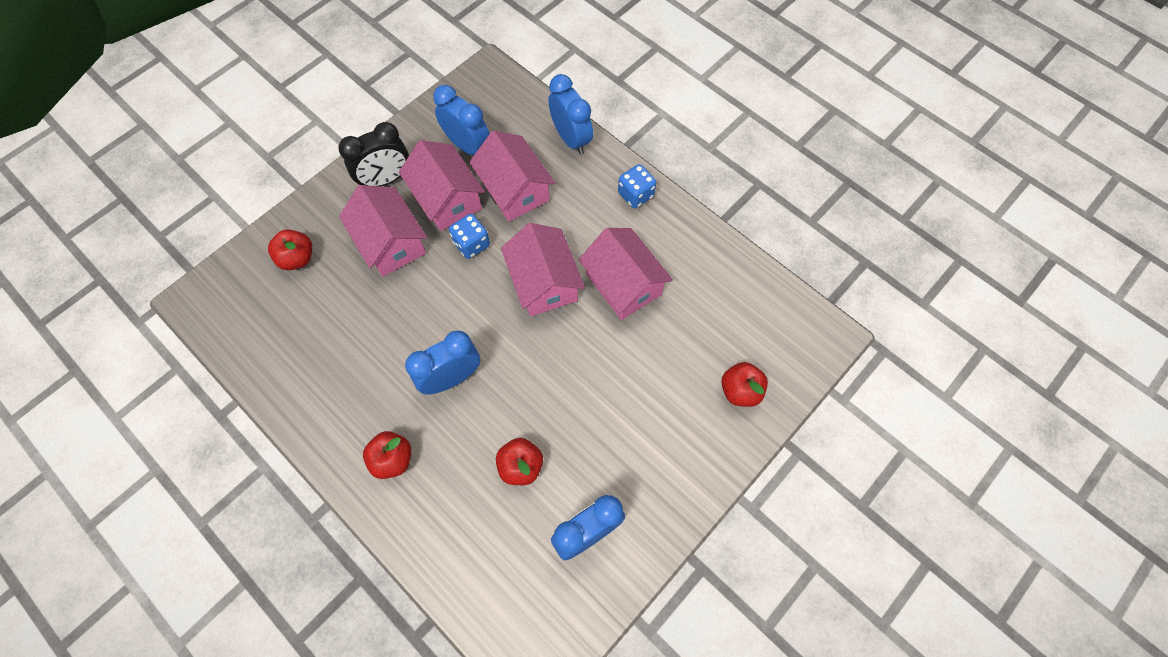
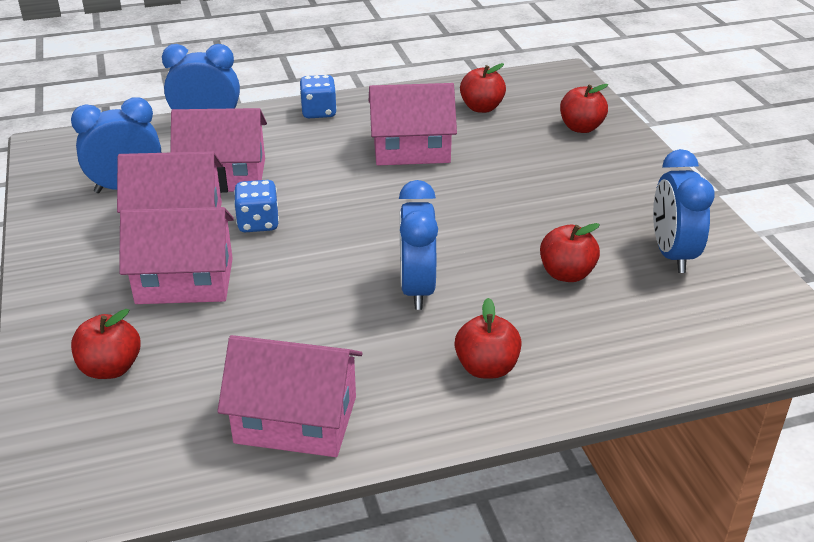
camera: 60 degrees left, 30 degrees down
black clock [338,122,409,186] -> none
pink house [501,223,585,316] -> pink house moved to [217,335,363,457]
none -> red apple [460,63,506,113]

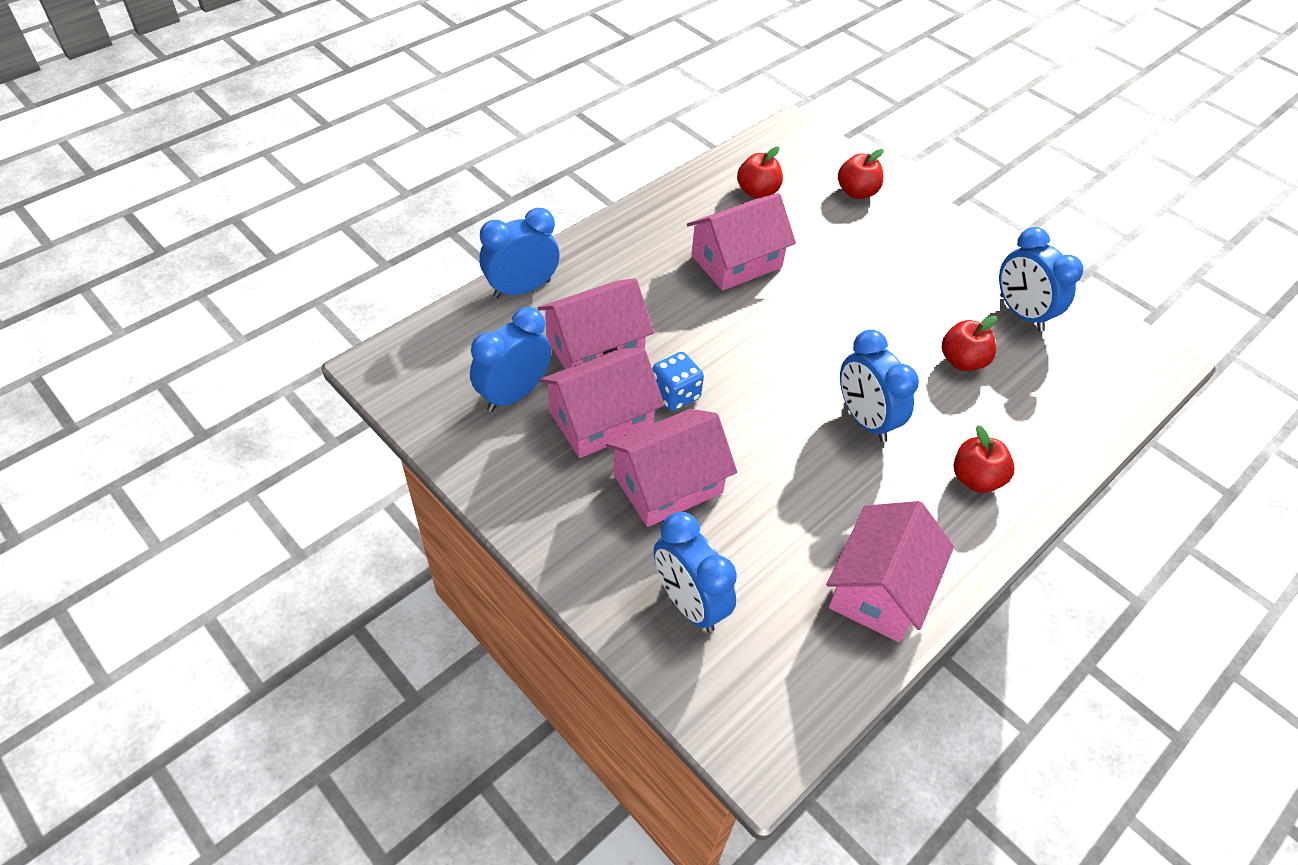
camera: 30 degrees left, 15 degrees up
red apple [71,309,141,379] -> blue clock [654,512,737,632]
pink house [217,335,363,457] -> pink house turned 45 degrees counterclockwise [826,501,954,642]
blue dice [300,75,337,118] -> none

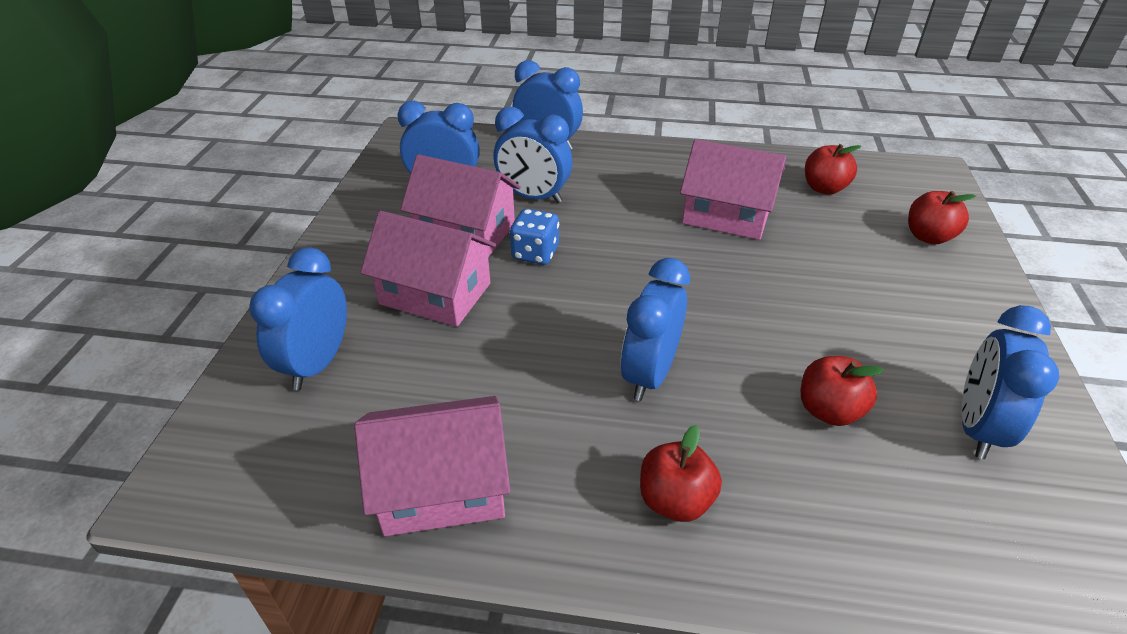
camera: 55 degrees right, 10 degrees down
pink house [538,278,654,369] -> blue clock [493,107,573,203]

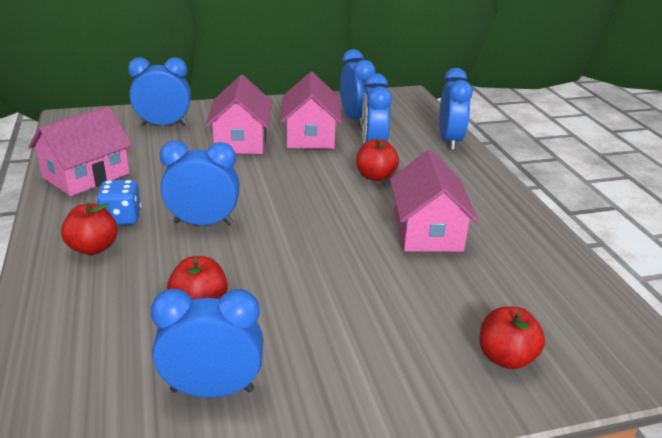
camera: 65 degrees right, 10 degrees down
pink house [354,396,510,536] -> pink house turned 75 degrees clockwise [28,106,133,196]
blue dice [510,209,559,265] -> blue dice moved to [96,180,141,225]
red apple [805,144,861,195] -> red apple moved to [356,138,399,181]

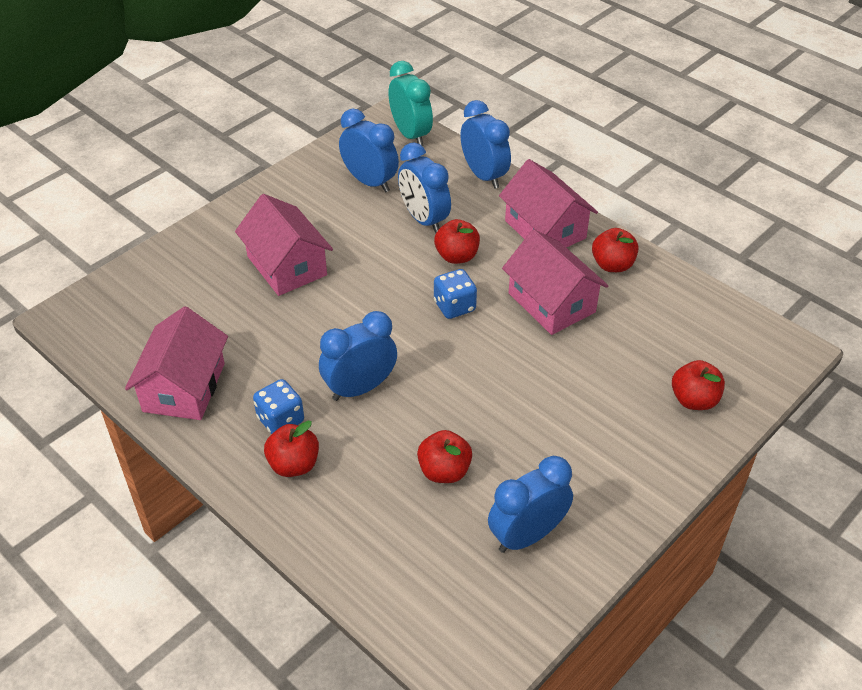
camera: 30 degrees left, 15 degrees up
blue clock [128,58,191,126] -> none
pink house [280,72,342,149] -> pink house moved to [499,159,598,248]
none -> turquoise clock [388,61,433,146]
none -> blue dice [434,269,477,319]
none -> red apple [592,228,638,272]

